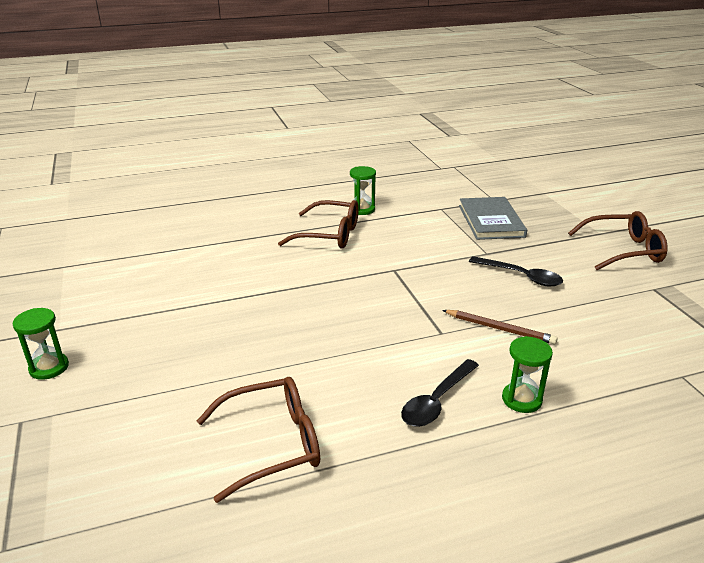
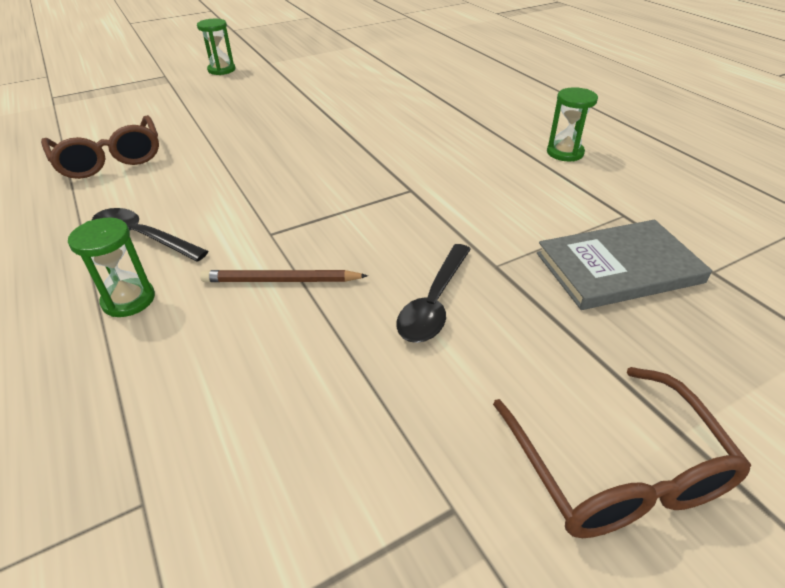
camera: 80 degrees right, 10 degrees up
brown glasses [278,200,359,249] -> none
brown pencil [442,310,558,344] -> brown pencil turned 75 degrees clockwise [200,270,368,282]

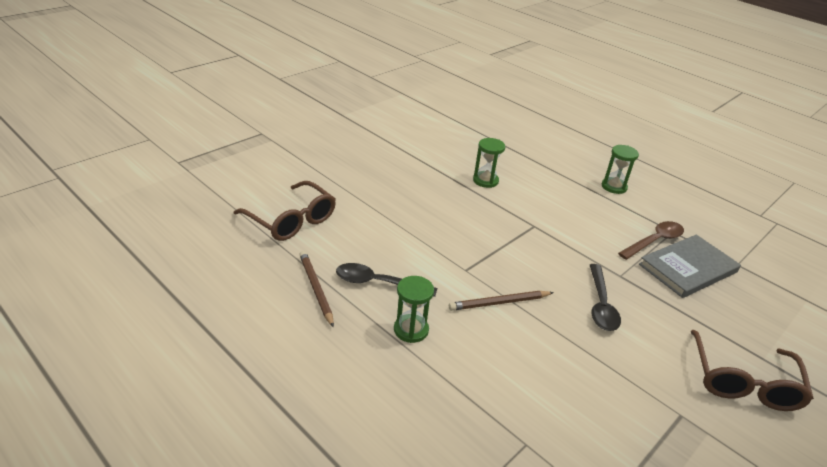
camera: 20 degrees left, 5 degrees down
green hourglass [197,19,235,75] -> green hourglass moved to [473,138,505,188]
brown glasses [493,367,751,538] -> brown glasses turned 45 degrees clockwise [691,330,814,411]
none -> brown pencil [299,251,334,327]
none -> brown spoon [618,221,684,260]

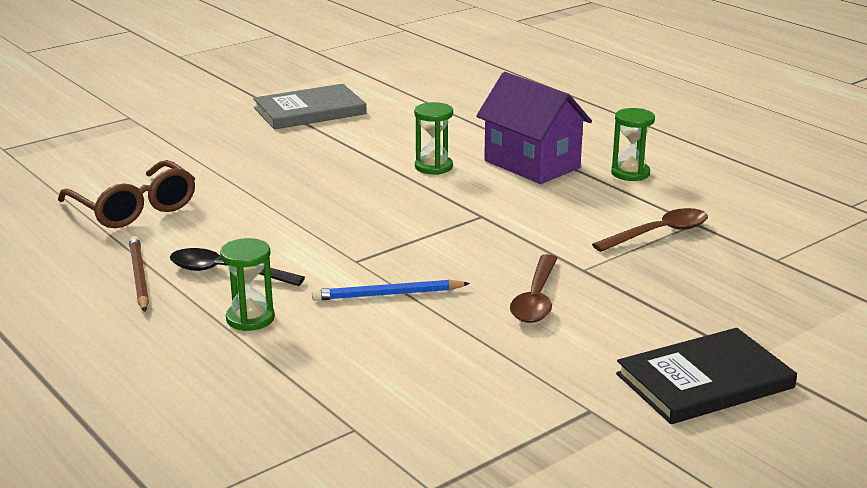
camera: 10 degrees right, 10 degrees down
brown pencil [449,291,554,311] -> blue pencil [312,280,470,301]
black spoon [590,264,621,331] -> brown spoon [510,254,557,323]
grey book [639,235,741,298] -> grey book moved to [253,84,367,129]
brown glasses [691,330,814,411] -> black book [616,328,797,424]
none -> purple house [476,72,592,184]

